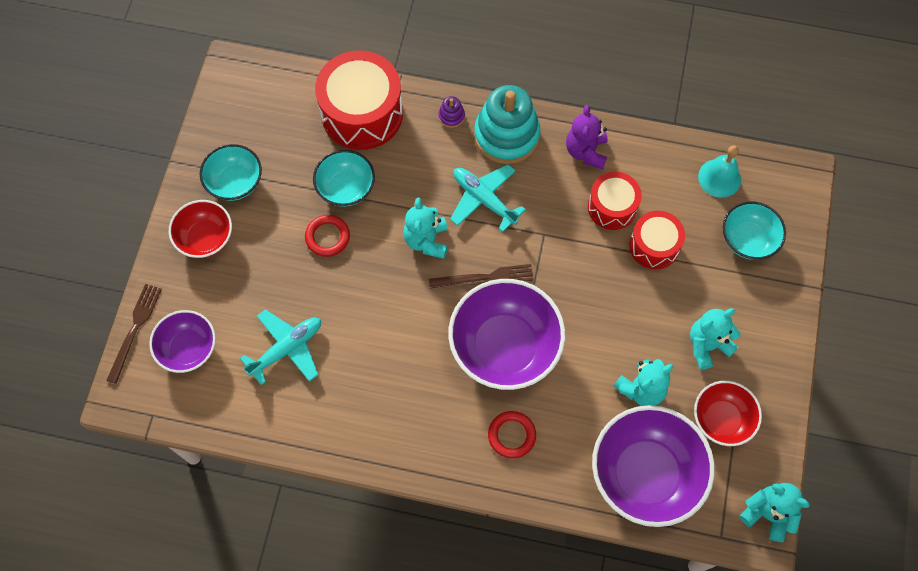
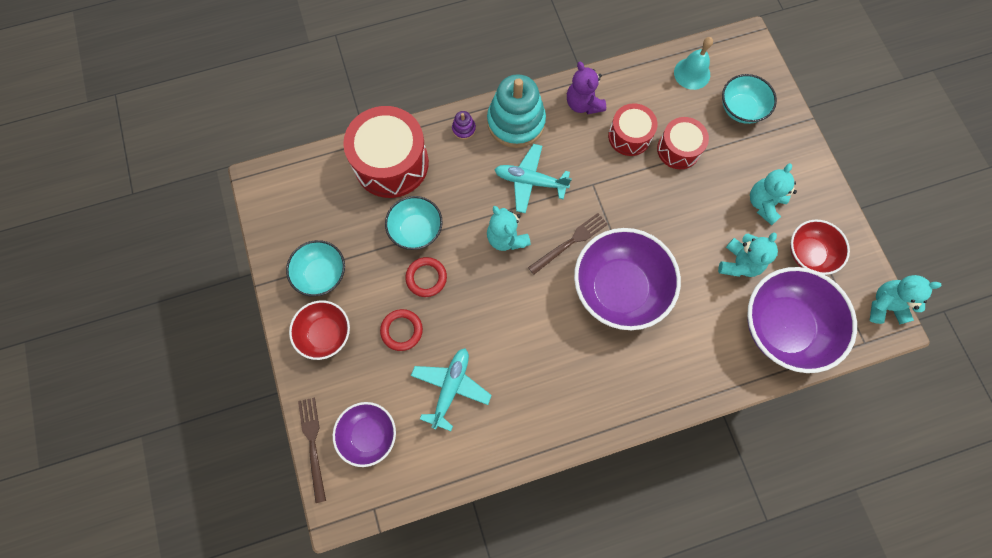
camera: 30 degrees left, 5 degrees up
red ring [488,411,536,458] -> red ring moved to [380,309,423,351]

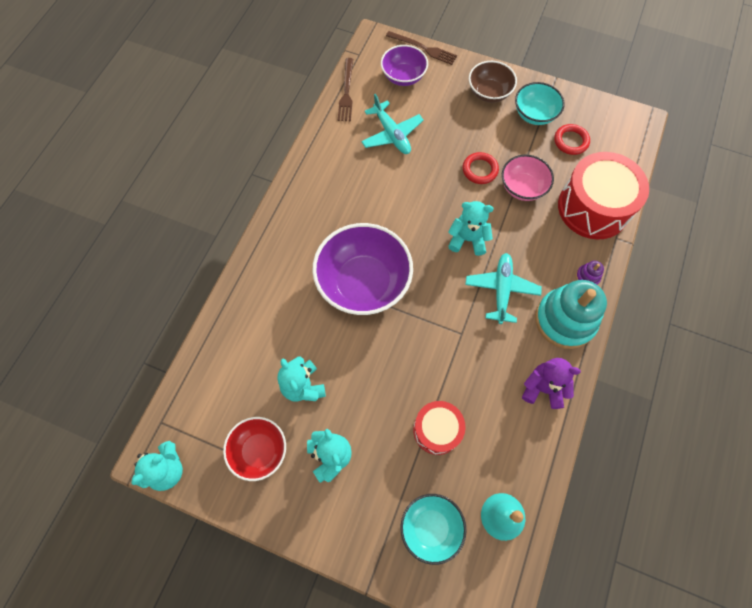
camera: 130 degrees right, 5 degrees down
red bowl [289,300,350,360] -> brown bowl [469,61,517,103]
red ring [380,309,423,351] -> red ring moved to [554,124,590,155]
turquoise bowl [385,196,443,250] -> pink bowl [502,155,554,201]
turquoise plane [494,144,572,213] -> turquoise plane turned 45 degrees counterclockwise [465,253,542,324]
brown fork [528,213,608,275] -> brown fork moved to [338,58,353,121]
red drum [608,103,658,156] -> none
purple bowl [747,267,857,373] -> none

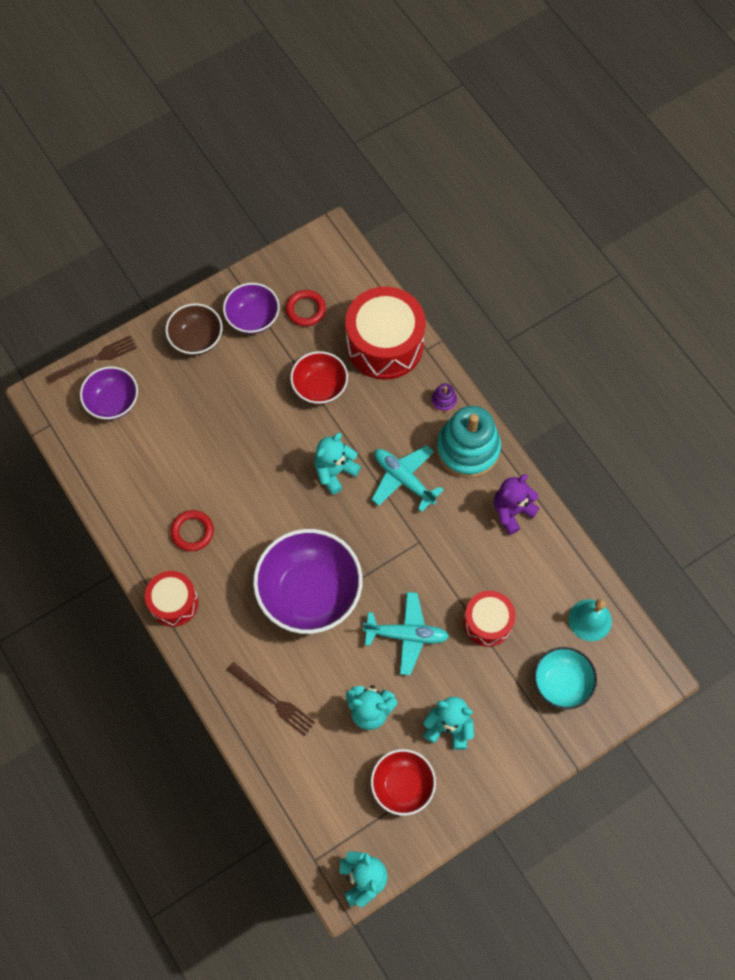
camera: 55 degrees left, 0 degrees up
brown fork [338,58,353,121] -> brown fork moved to [227,662,315,736]
turquoise plane [361,94,424,154] -> turquoise plane moved to [363,592,449,675]
red ring [463,152,499,184] -> red ring moved to [170,510,214,551]
pink bowl [502,155,554,201] -> red bowl [290,351,348,404]
turquoise bowl [515,82,565,125] -> purple bowl [223,283,280,334]
none -> red drum [145,571,199,627]

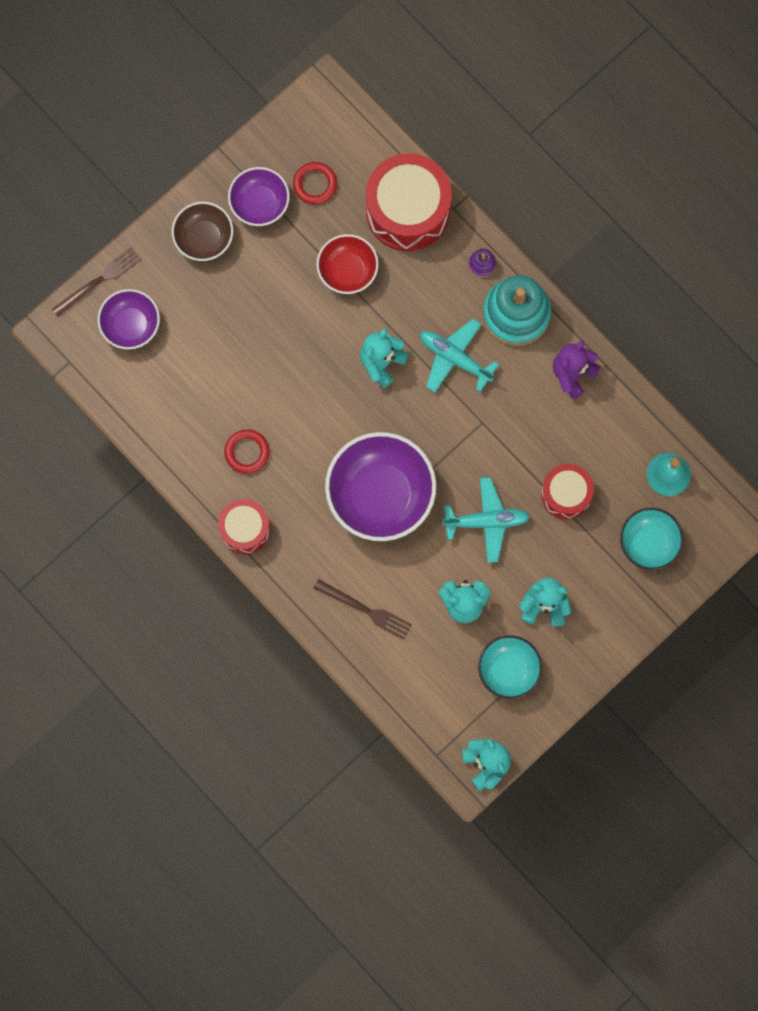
camera: 10 degrees left, 10 degrees up
red bowl [371,749,436,816] -> turquoise bowl [478,635,542,699]

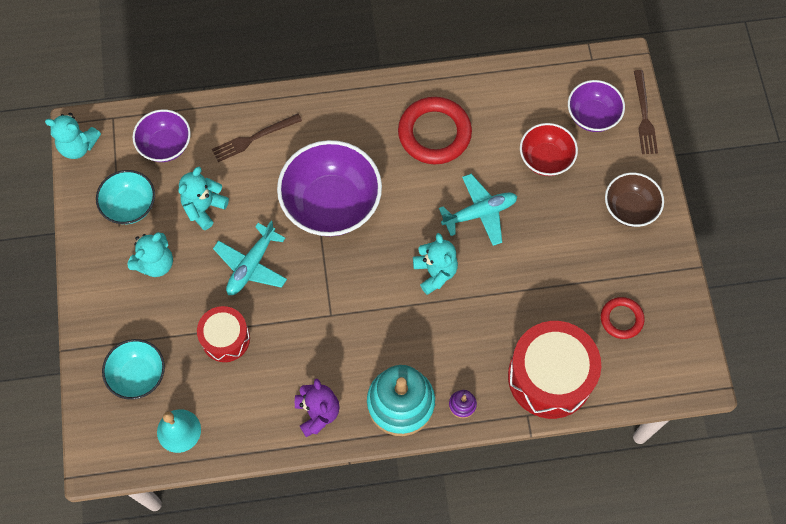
camera: 125 degrees right, 10 degrees down
red drum [218,499,270,554] -> none
red ring [224,429,270,474] -> red ring [398,97,472,164], size x1.79
purple bowl [228,167,290,226] -> purple bowl moved to [133,109,191,162]
red bowl [316,234,379,294] -> red bowl moved to [520,123,578,176]
turquoise plane [420,318,499,393] -> turquoise plane moved to [439,174,517,246]

